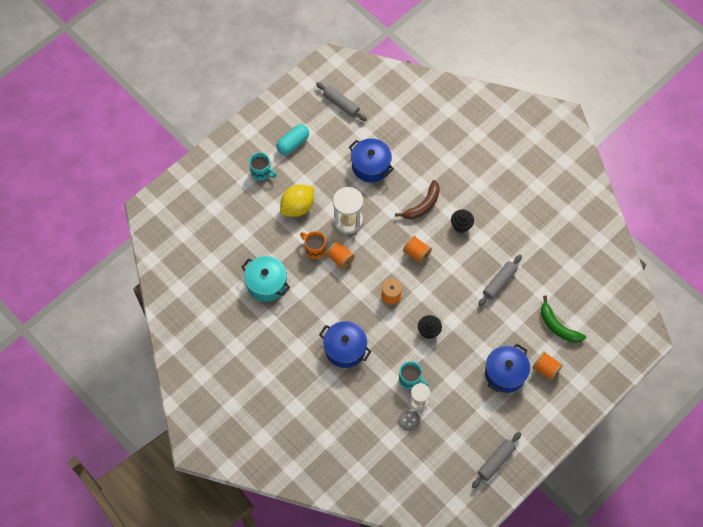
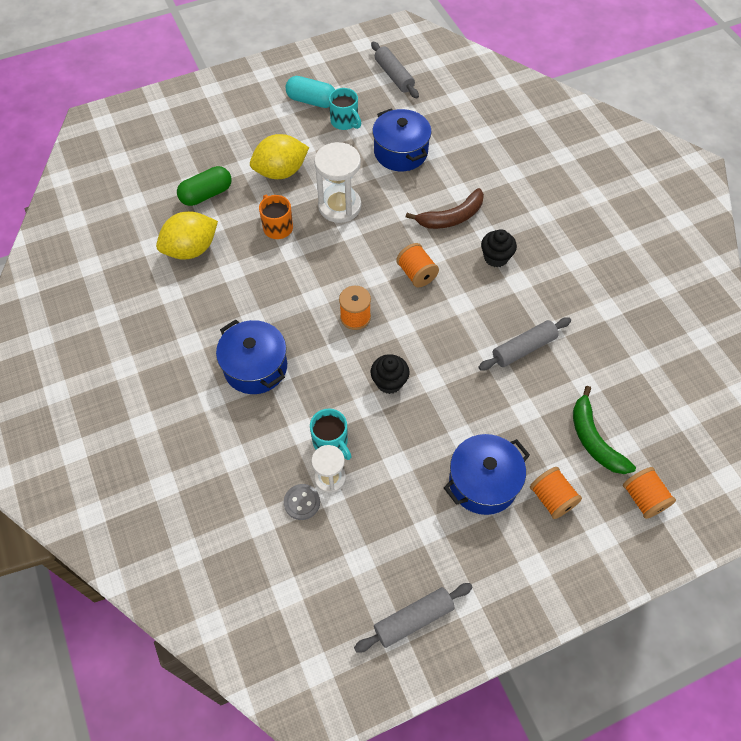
camera: 20 degrees right, 5 degrees down
turquoise pot [241,256,290,302] -> yellow lemon [156,211,218,260]
turquoise mug [249,153,277,180] -> turquoise mug moved to [329,88,361,130]
turquoise capsule [277,124,309,155] -> turquoise capsule turned 45 degrees clockwise [286,76,335,108]
orange spool [326,241,355,270] -> orange spool moved to [623,467,676,519]
none -> green capsule [177,166,232,206]

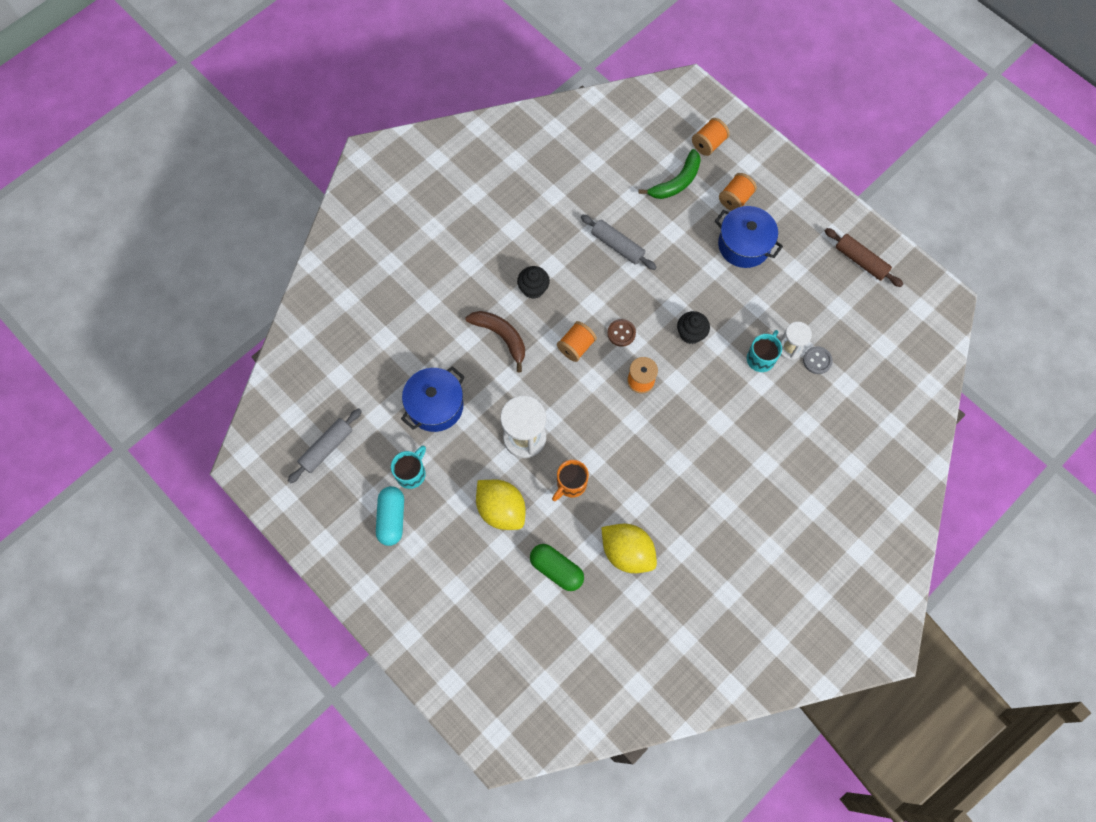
camera: 110 degrees left, 10 degrees up
blue pot [216,319,287,394] -> none
grey rolling pin [354,583,473,653] -> brown rolling pin [825,228,903,287]
none -> brown button [607,319,636,347]

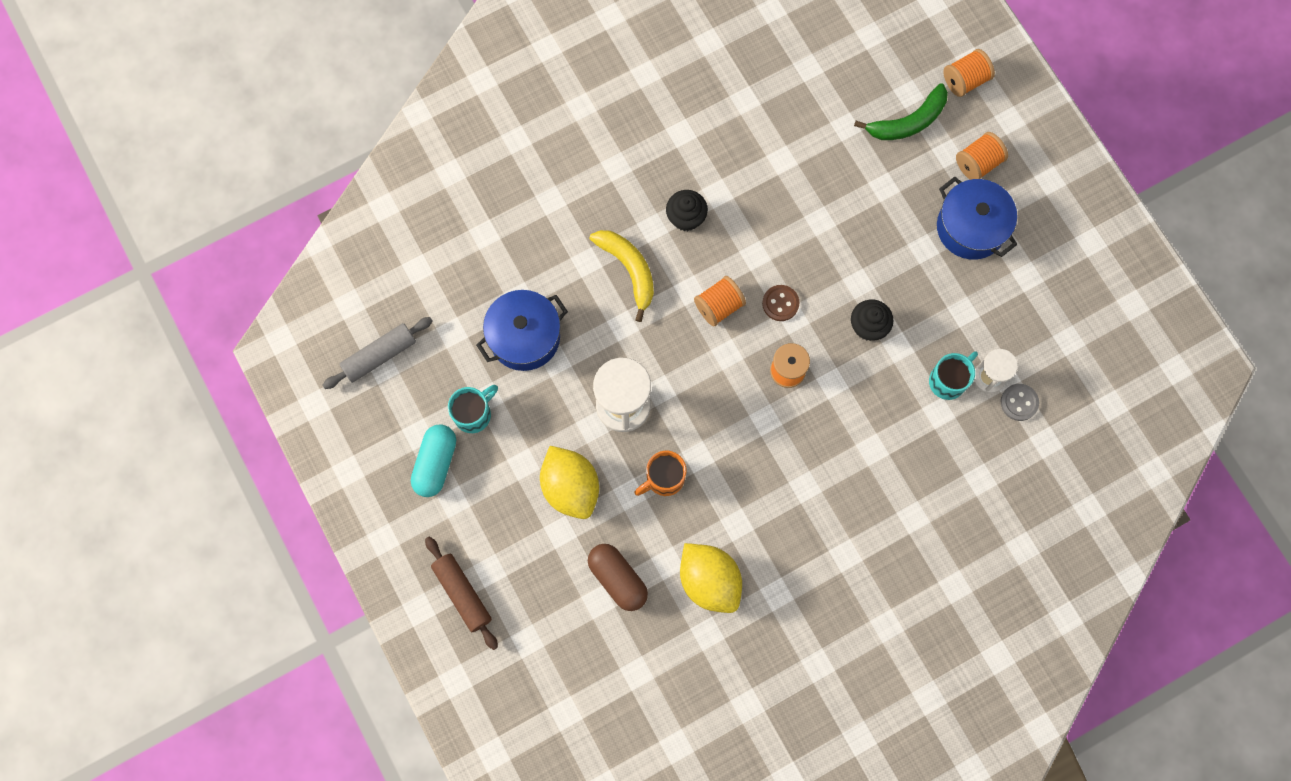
camera: 15 degrees right, 5 degrees up
brown banana [465,311,525,373] -> yellow banana [590,230,654,322]
green capsule [530,544,584,591] -> brown capsule [588,544,648,611]
grey rolling pin [581,215,657,270] -> none
brown rolling pin [825,228,903,287] -> brown rolling pin moved to [425,537,498,650]

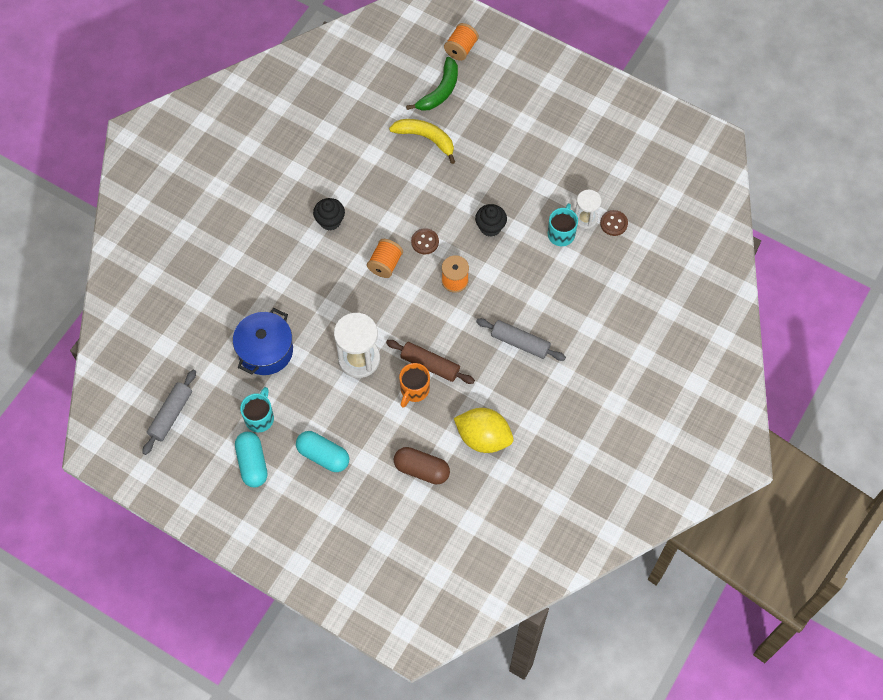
camera: 30 degrees left, 10 degrees down
brown rolling pin [425,537,498,650] -> brown rolling pin moved to [386,340,475,384]
yellow lemon [540,446,599,519] -> none
yellow banana [590,230,654,322] -> yellow banana moved to [389,119,455,164]
blue pot [937,177,1017,260] -> none
orange spool [956,132,1008,180] -> none
grey button [1001,384,1039,421] -> brown button [600,210,628,236]
none -> turquoise capsule [296,431,349,472]
none -> grey rolling pin [476,318,566,361]

